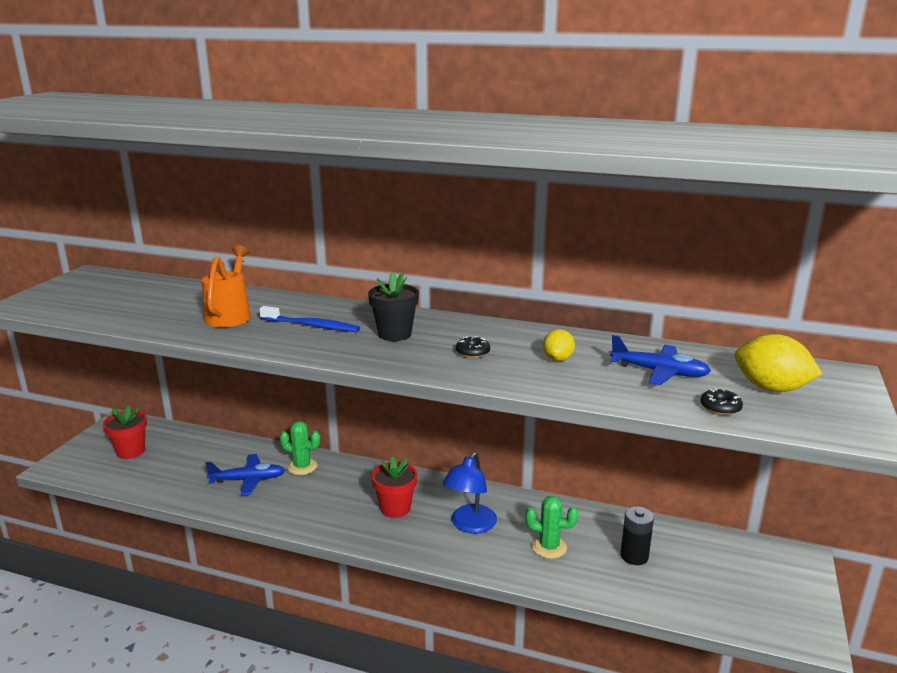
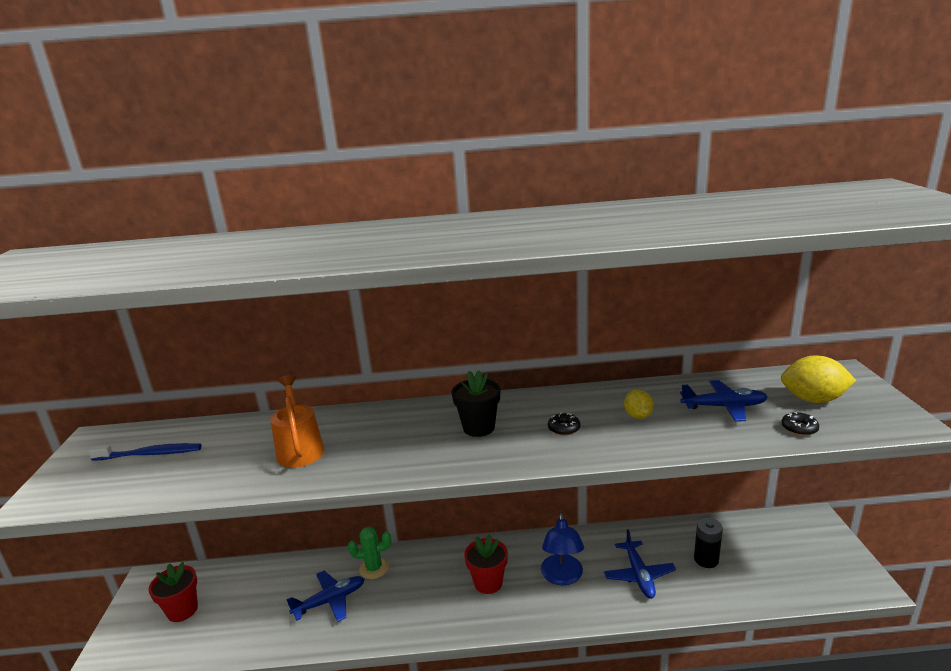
camera: 20 degrees left, 0 degrees up
blue toothbrush [259,306,360,332] -> blue toothbrush moved to [88,443,202,461]
green cactus [525,496,578,559] -> blue plane [604,529,676,599]

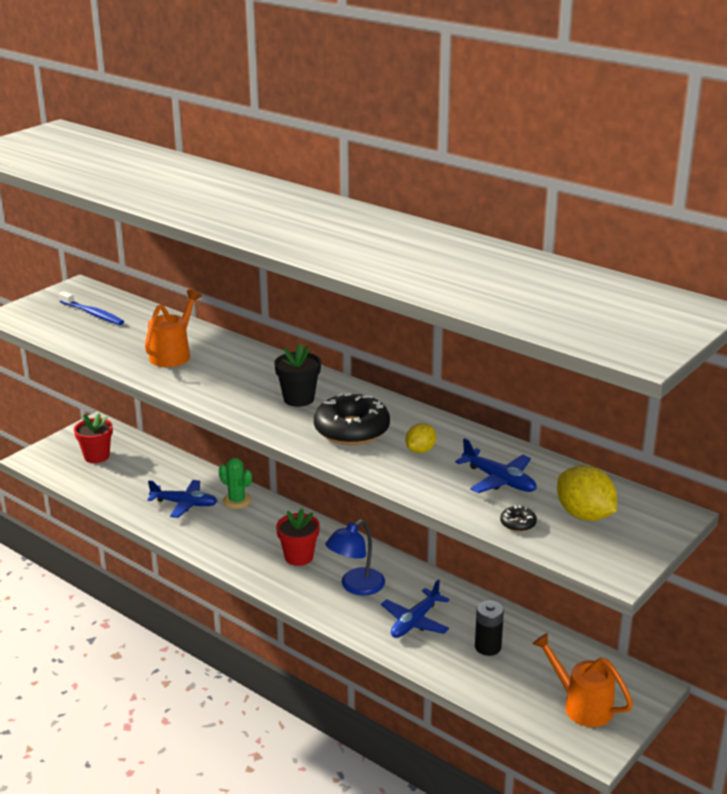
camera: 40 degrees right, 5 degrees up
black donut [548,413,580,436] -> black donut [314,393,390,445], size x2.38
none -> orange watering can [532,633,633,727]

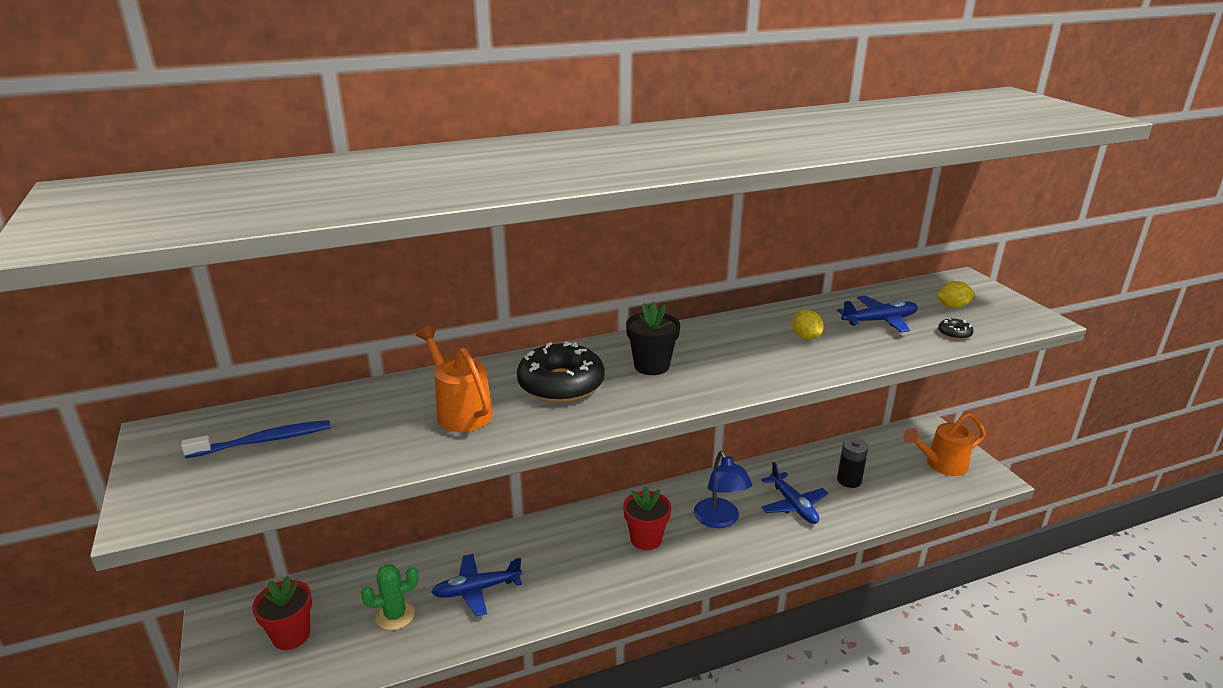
camera: 60 degrees left, 0 degrees up
blue plane [147,480,218,518] -> blue plane turned 150 degrees counterclockwise [431,554,522,617]
green cactus [219,458,252,509] -> green cactus moved to [361,564,418,630]
black donut [314,393,390,445] -> black donut moved to [517,342,605,403]
yellow lemon [557,465,617,521] -> yellow lemon [937,281,975,308], size x0.60

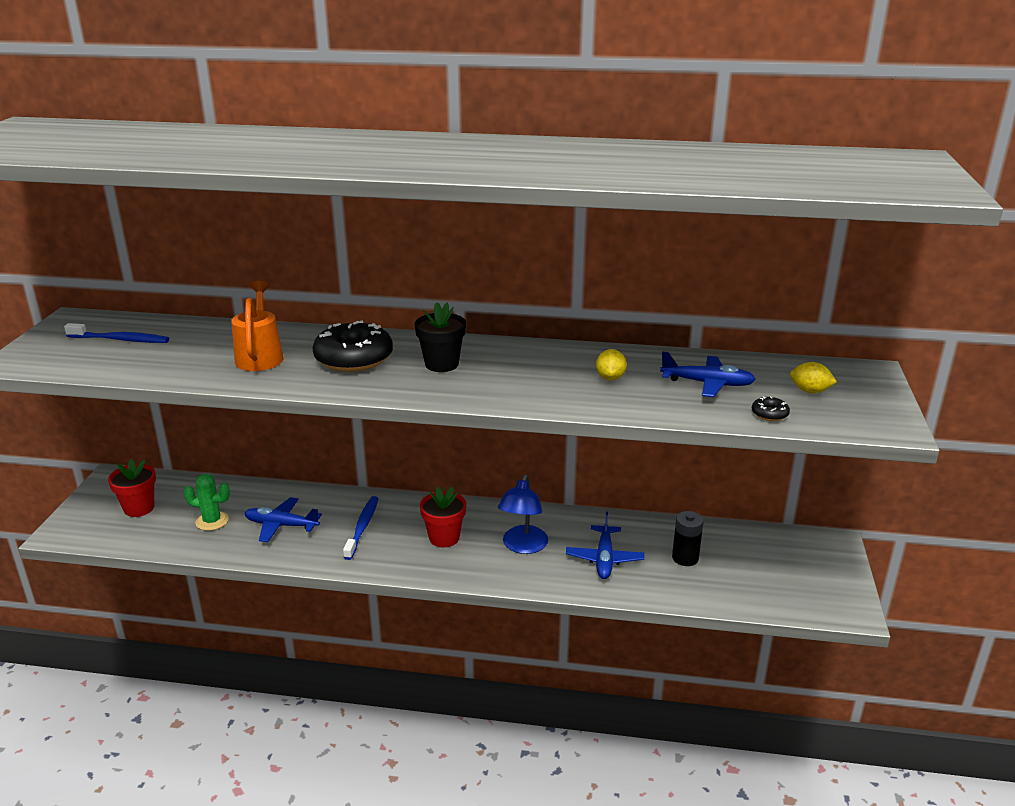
camera: 30 degrees right, 0 degrees up
orange watering can [903,412,985,476] -> none
none -> blue toothbrush [343,496,379,560]

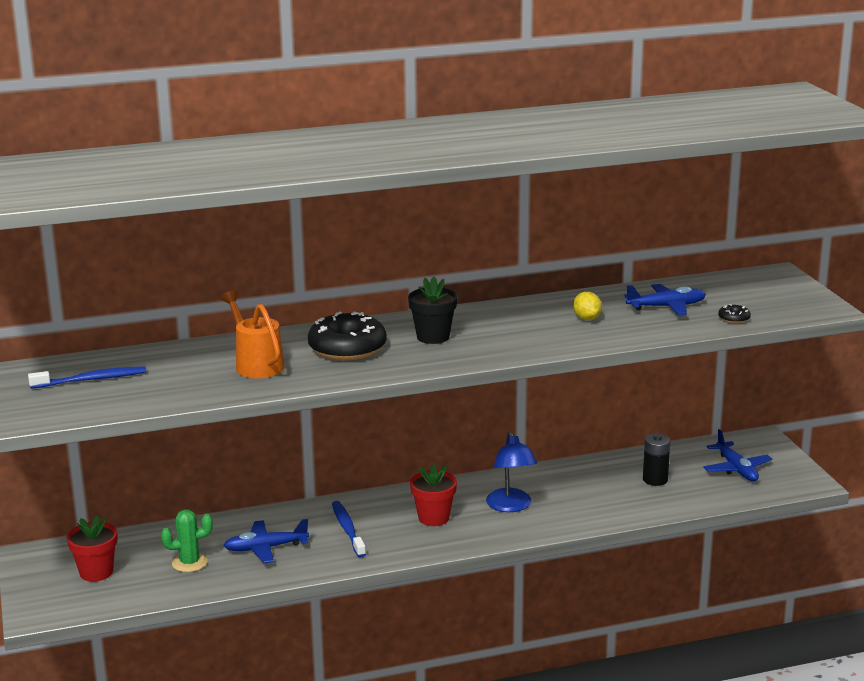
camera: 25 degrees left, 5 degrees down
blue plane [566,512,644,579] -> blue plane moved to [703,429,772,481]
yellow lemon [790,362,837,393] -> none

